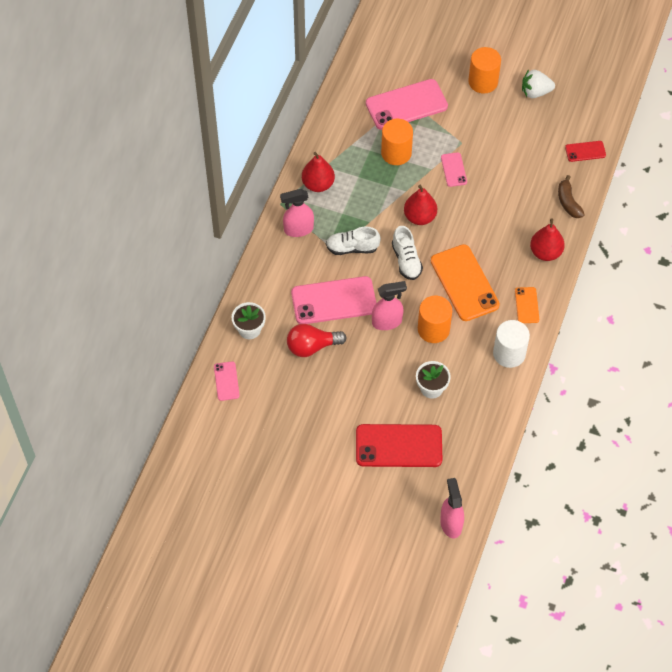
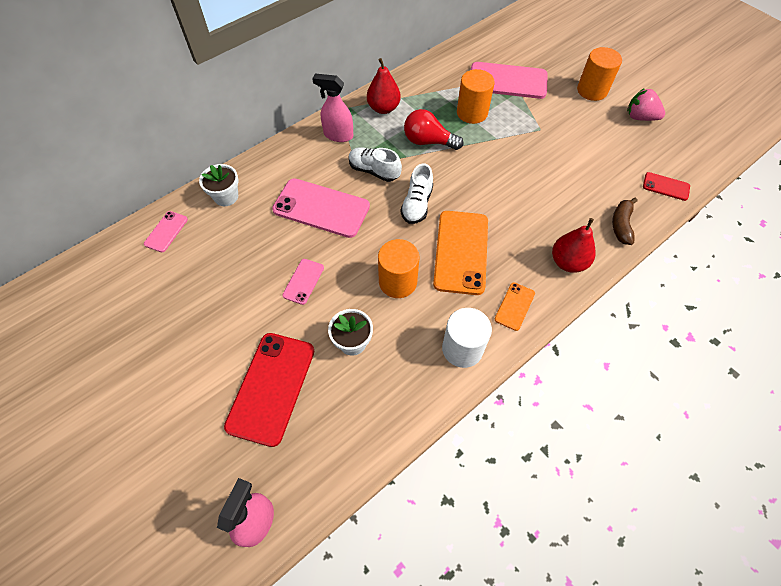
camera: 30 degrees right, 0 degrees up
red light bulb [287,324,347,357] -> red light bulb moved to [404,109,463,150]
red phone [356,424,442,467] -> red phone turned 75 degrees clockwise [224,333,314,447]
pink spray bottle [372,281,407,330] -> none
red pear [404,185,437,225] -> none
pink phone [441,152,467,187] -> pink phone moved to [282,259,324,305]
white strawberry [522,70,555,98] -> pink strawberry [627,88,665,121]

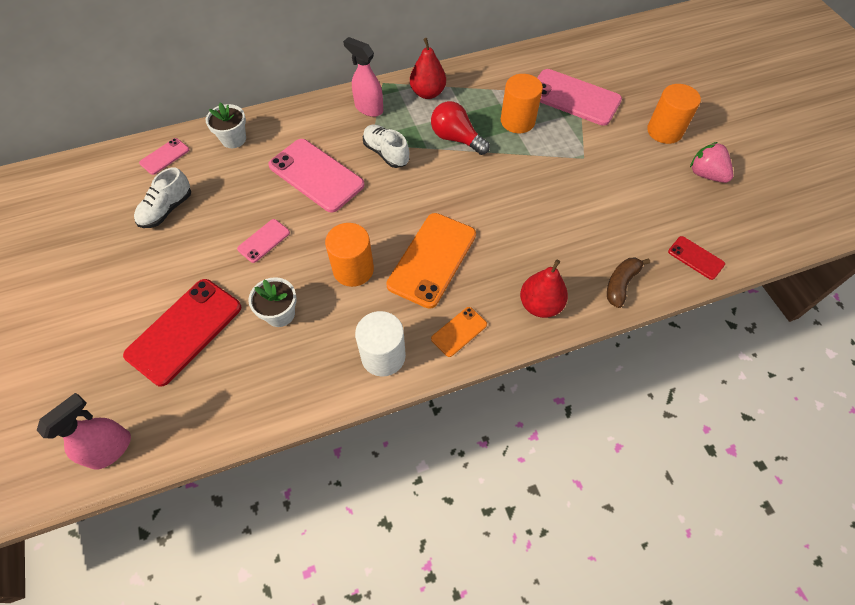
camera: 20 degrees right, 0 degrees up
white shoe [400,163,433,224] -> white shoe moved to [134,167,191,228]

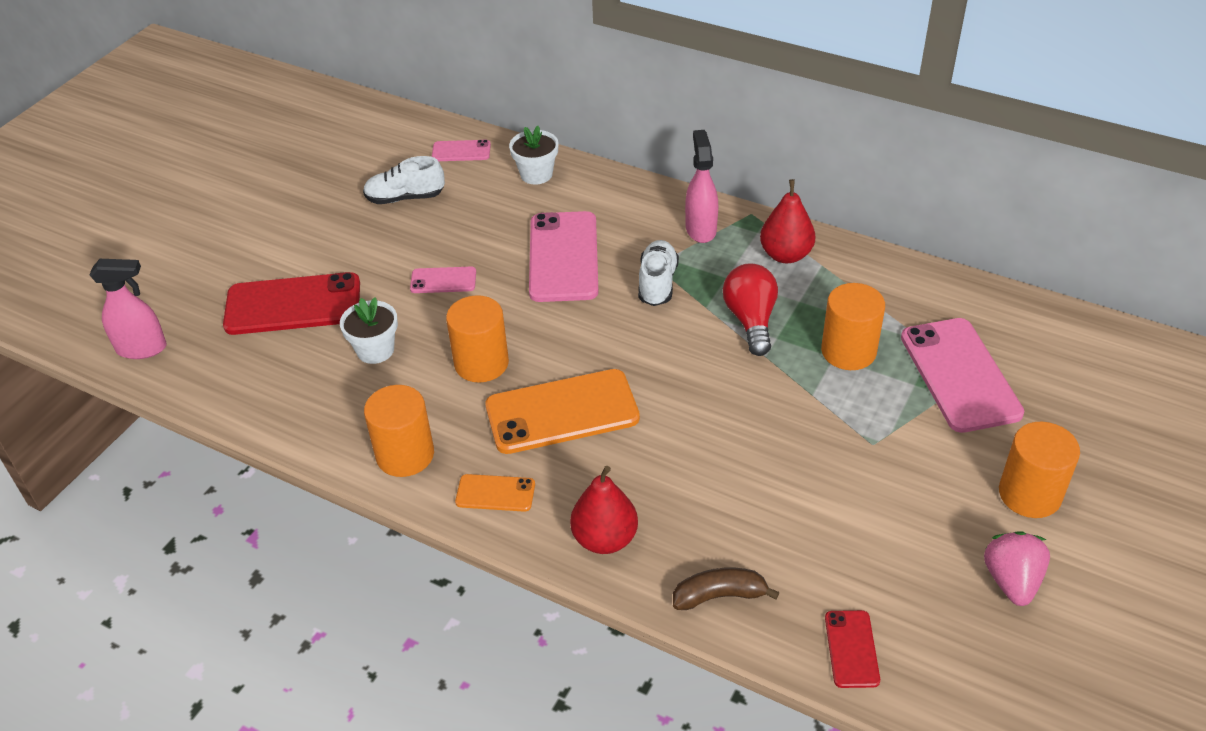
camera: 50 degrees right, 15 degrees down
white cylinder [355,311,406,377] -> orange cylinder [364,385,434,477]

